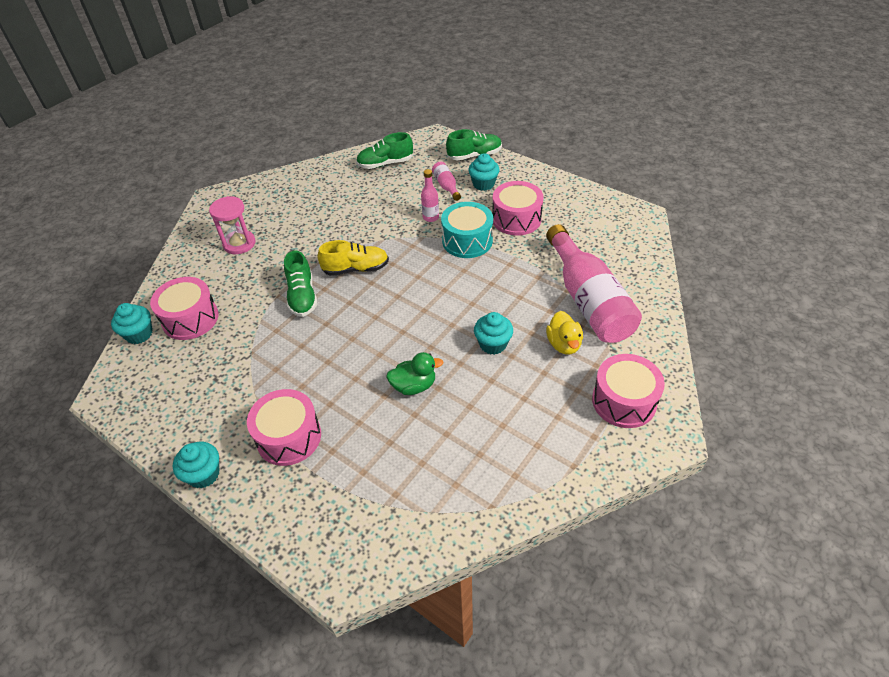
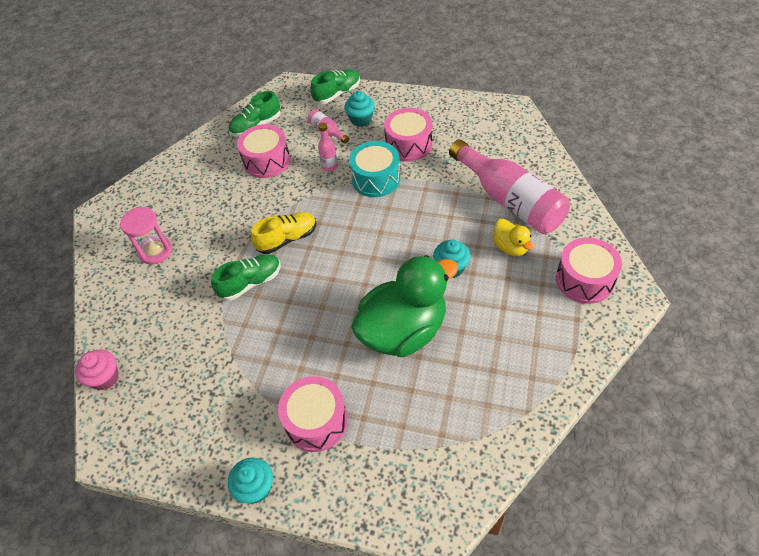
camera: 20 degrees left, 5 degrees up
turquoise cupcake [111,303,152,344] -> pink cupcake [75,350,119,390]
pink drum [150,277,219,340] -> pink drum moved to [237,124,290,178]
green shoe [284,250,318,317] -> green shoe turned 90 degrees counterclockwise [211,254,281,301]
green duck [386,352,443,395] -> green duck [351,255,458,357], size x2.17

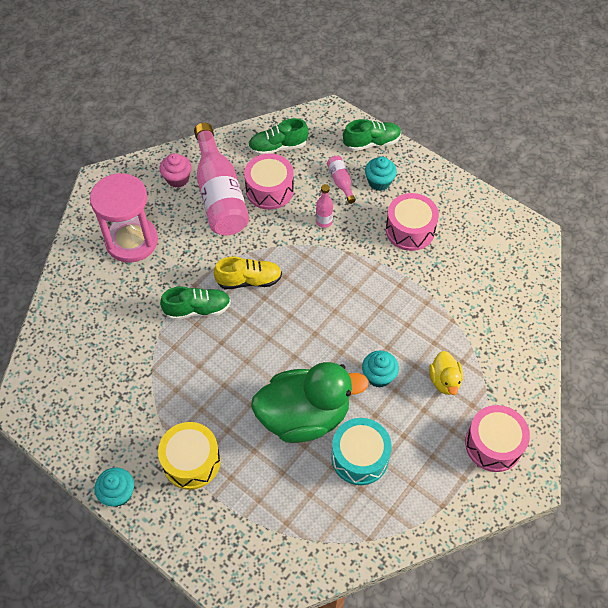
camera: 20 degrees right, 5 degrees up
pink cupcake [75,350,119,390] -> pink cupcake moved to [160,153,192,188]
pink hourglass [120,207,172,265] -> pink hourglass [90,173,158,263], size x1.62
pink drum [278,376,348,452] -> yellow drum [158,422,221,490]
turquoise drum [349,141,400,197] -> turquoise drum moved to [331,418,392,485]
pink bottle [449,139,570,234] -> pink bottle moved to [194,123,249,235]

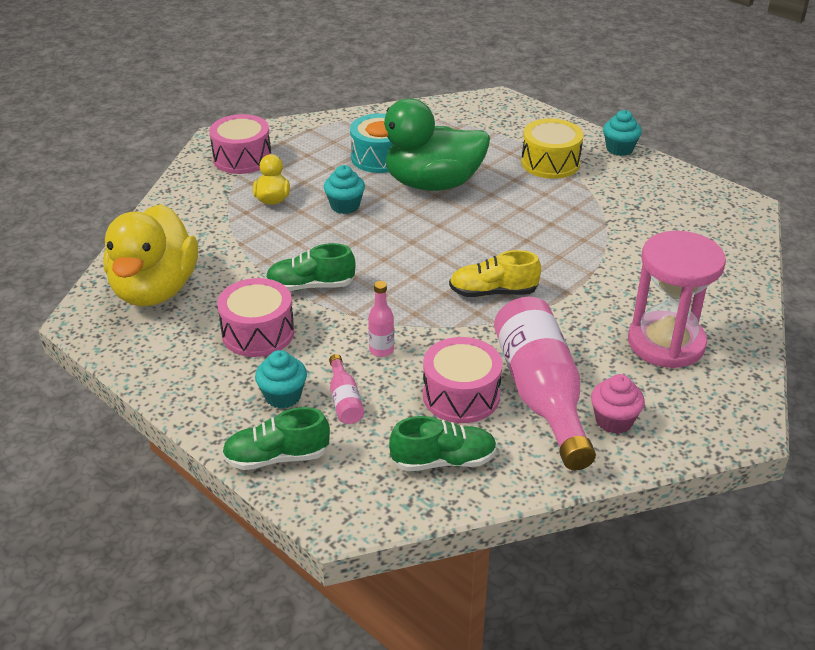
camera: 175 degrees left, 20 degrees down
green shoe [160,286,231,320] -> green shoe moved to [265,243,356,291]
none -> yellow duck [104,204,198,306]

